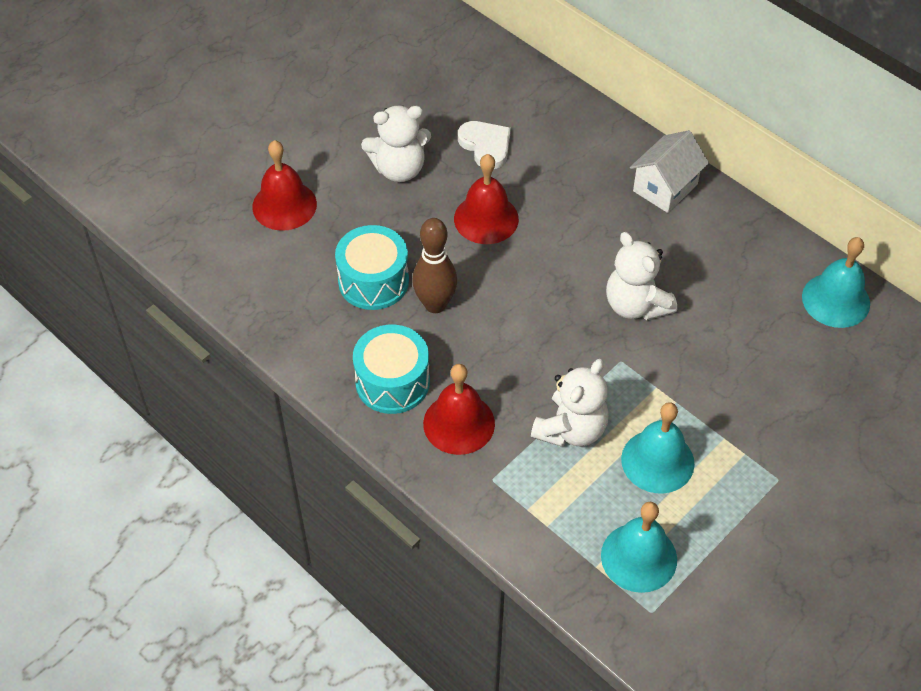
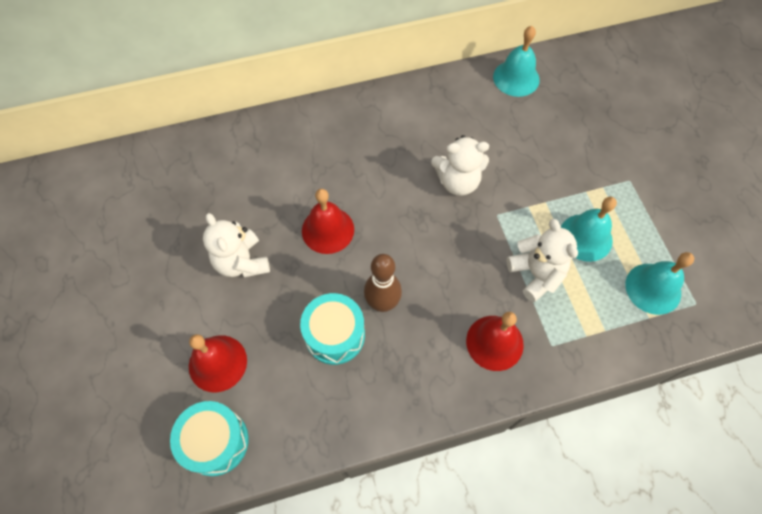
camera: 60 degrees left, 10 degrees up
turquoise drum [353,325,430,414] -> turquoise drum moved to [170,401,249,476]
white teddy bear [361,106,431,182] -> white teddy bear turned 135 degrees clockwise [203,213,270,277]
white heart [458,121,511,169] -> none
white house [630,130,709,213] -> none

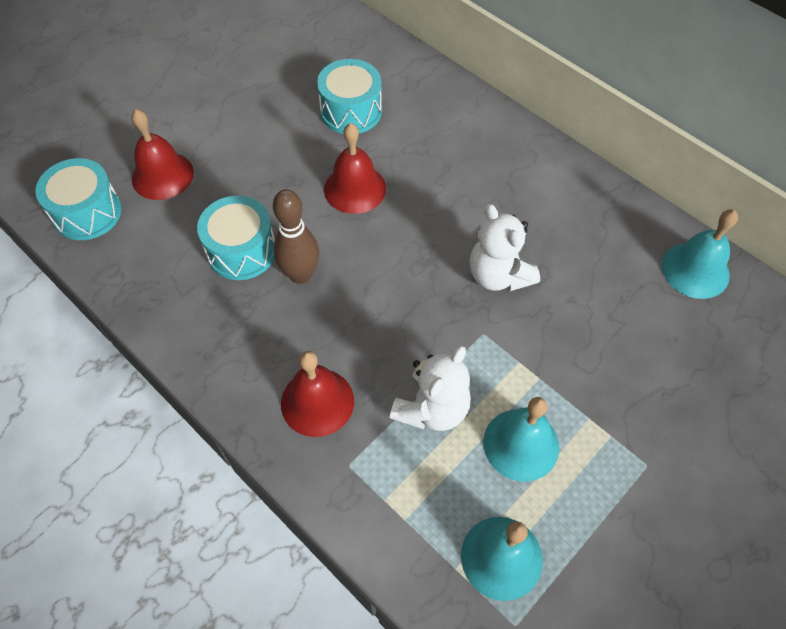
camera: 60 degrees right, 5 degrees down
white teddy bear [203,213,270,277] -> none
none -> turquoise drum [317,59,382,134]

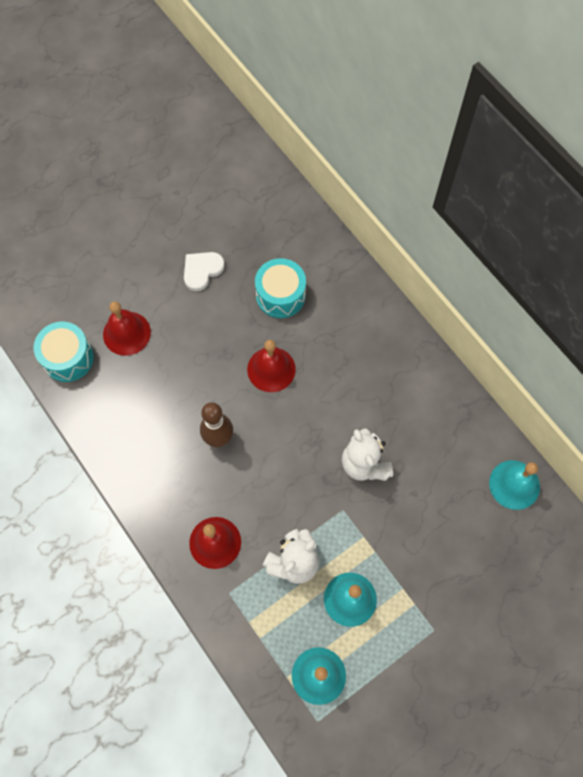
camera: 10 degrees right, 10 degrees up
turquoise drum [197,196,275,280] -> none
none -> white heart [184,252,225,292]

